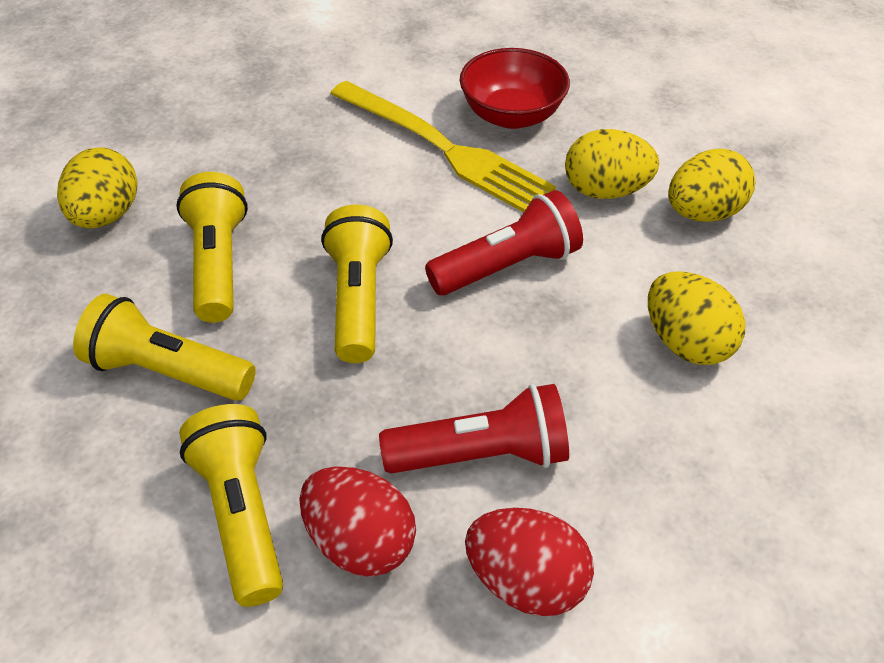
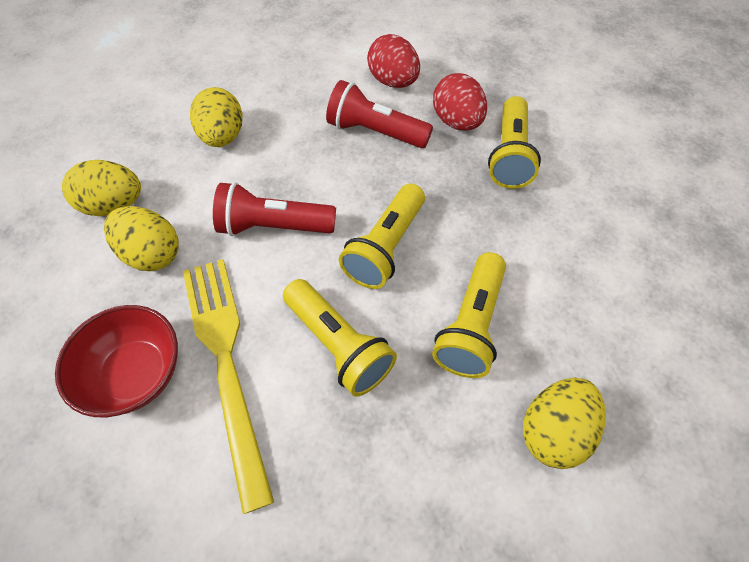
camera: 150 degrees left, 10 degrees up
yellow flashlight [73,294,256,401] -> yellow flashlight moved to [283,279,397,397]

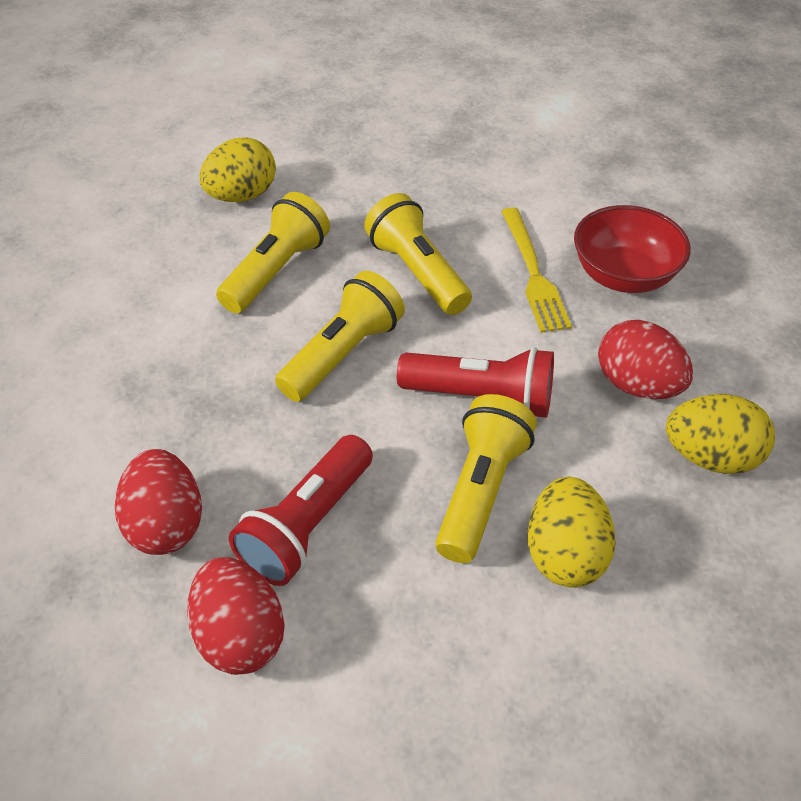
camera: 170 degrees left, 10 degrees down
yellow egg [104,206,179,271] -> red egg [598,320,693,399]
yellow fork [183,259,274,514] -> yellow fork [501,208,572,333], size x0.66
red flashlight [326,80,433,148] -> red flashlight turned 90 degrees clockwise [229,435,373,586]
yellow flashlight [488,96,541,189] -> yellow flashlight moved to [435,394,537,563]

